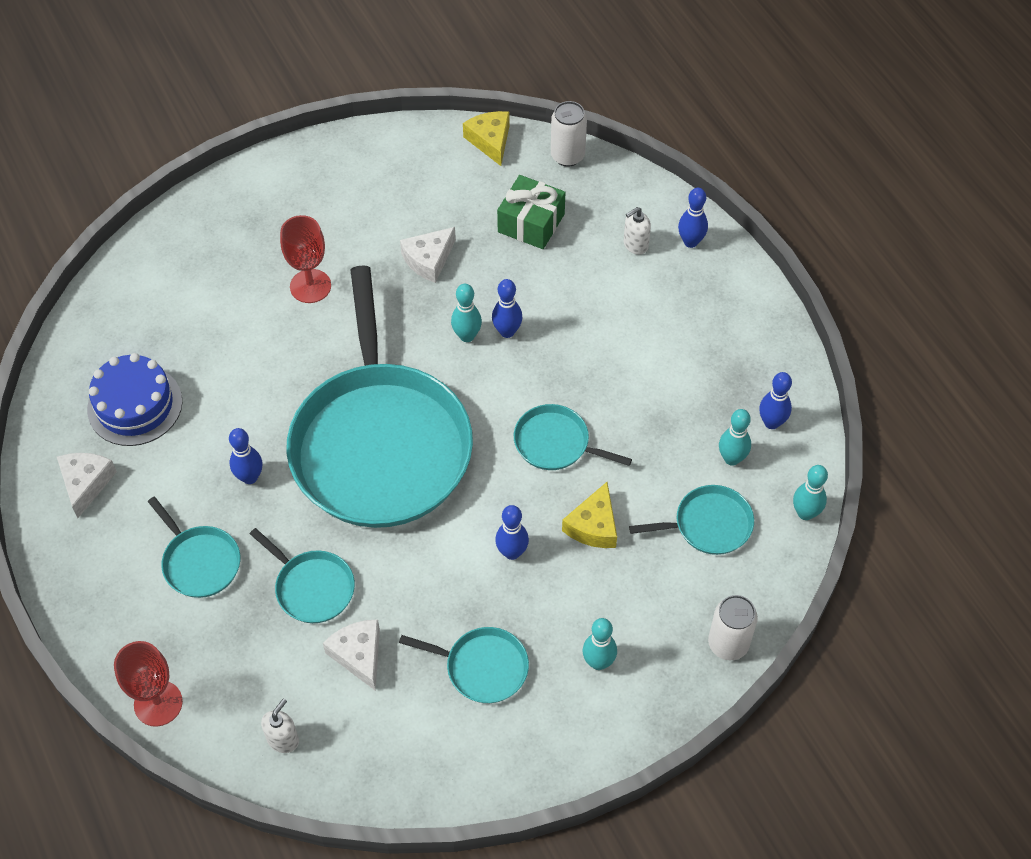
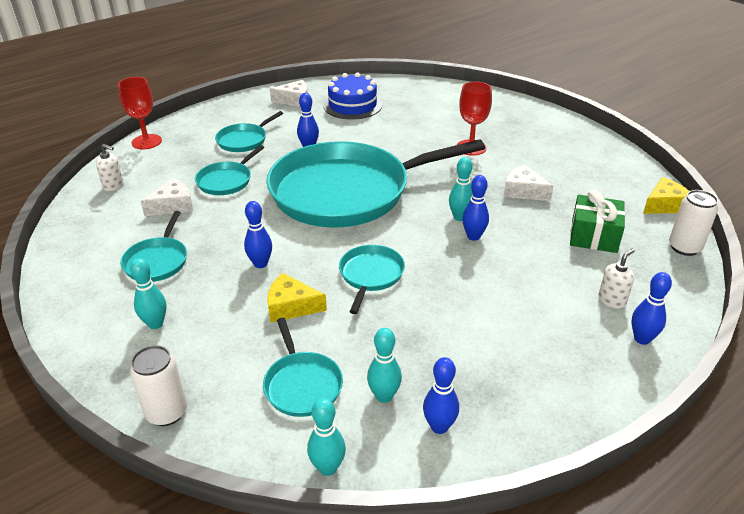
camera: 80 degrees right, 20 degrees down
white soap dispenser [624,207,651,255] -> white soap dispenser turned 90 degrees clockwise [598,249,635,309]

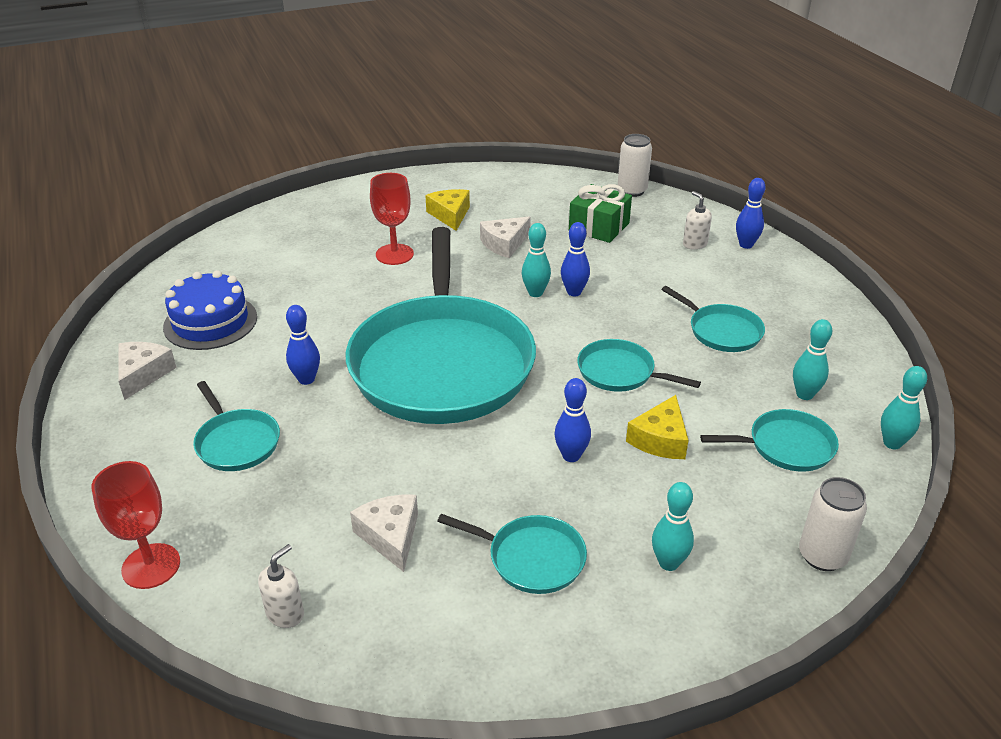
camera: 75 degrees left, 0 degrees up
turquoise pan [195,145,264,195] -> turquoise pan moved to [661,286,765,352]
blue bowling pin [423,357,459,434] -> none
yellow cheese [643,177,689,214] -> yellow cheese moved to [425,189,470,231]

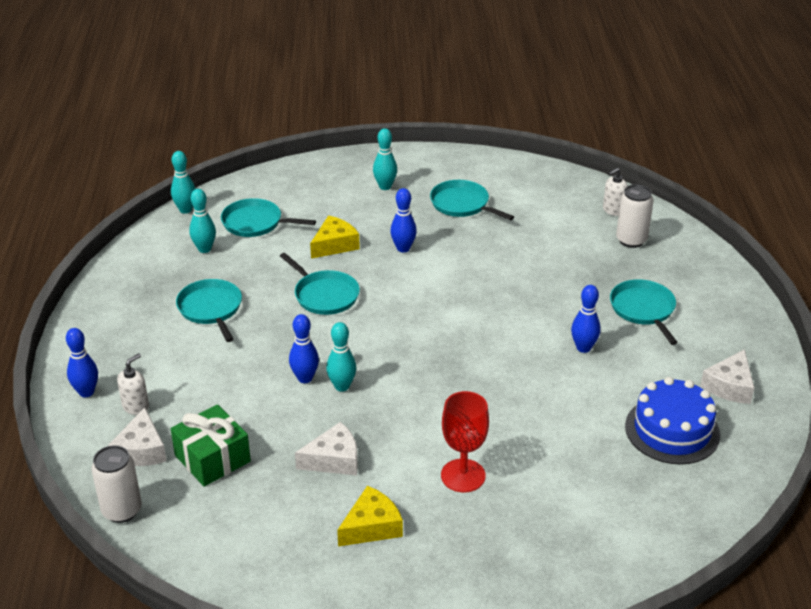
camera: 160 degrees left, 0 degrees up
red goblet [92,461,180,589] -> none
turquoise pan [346,227,536,424] -> none
white cheese [350,494,418,572] -> white cheese moved to [108,407,167,466]
yellow cheese [425,189,470,231] -> yellow cheese turned 135 degrees counterclockwise [337,486,403,546]
white soap dispenser [683,191,712,250] -> white soap dispenser turned 135 degrees counterclockwise [117,353,149,415]
white can [799,477,867,571] -> white can moved to [616,184,654,248]

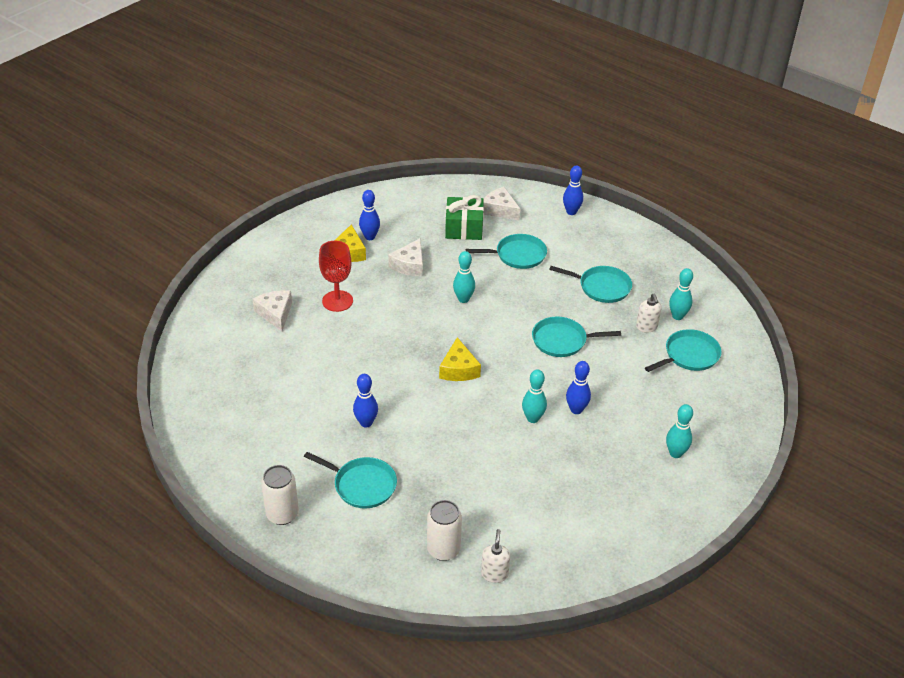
camera: 130 degrees right, 5 degrees up
white can [91,445,142,523] -> white can moved to [261,465,299,525]
white soap dispenser [117,353,149,415] -> white soap dispenser moved to [636,294,662,333]
turquoise bowling pin [171,151,196,214] -> turquoise bowling pin moved to [522,369,547,423]
blue bowling pin [289,314,319,383] -> blue bowling pin moved to [359,190,380,240]
yellow cheese [310,215,360,259] -> yellow cheese moved to [439,337,481,381]
turquoise pan [430,180,514,220] -> turquoise pan moved to [466,234,547,269]
blue cake [625,377,720,465] -> none
white cheese [700,349,755,404] -> white cheese moved to [253,290,292,332]

